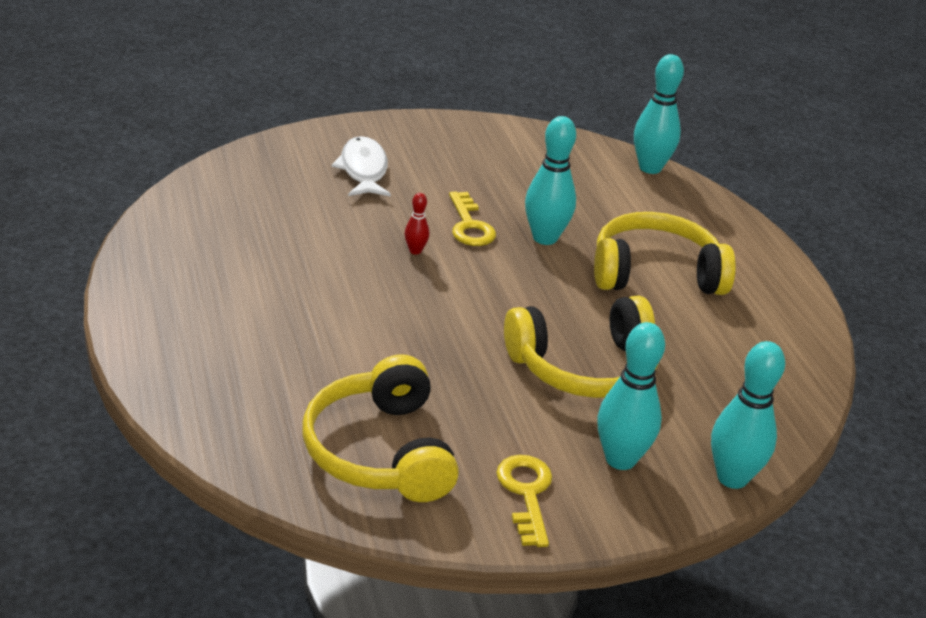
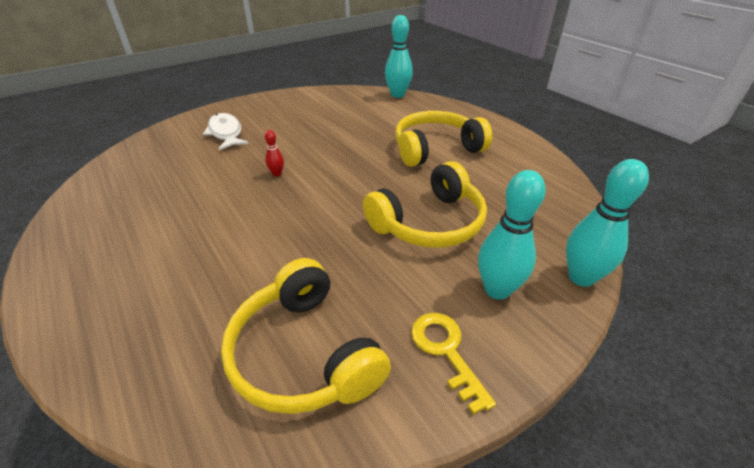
camera: 15 degrees left, 5 degrees up
yellow key [449,191,496,246] -> none
turquoise bowling pin [525,116,576,245] -> none

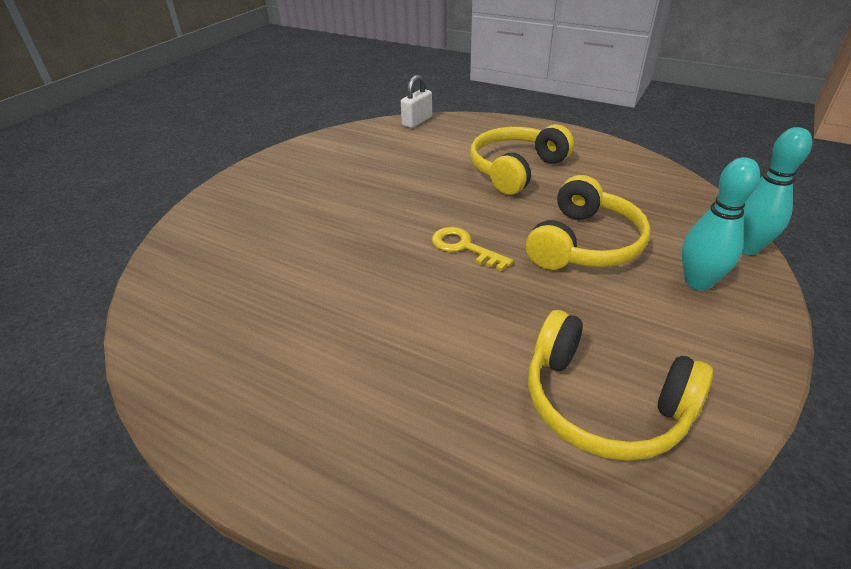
camera: 25 degrees left, 0 degrees up
white fish [203,113,249,150] -> none
red bowling pin [265,130,284,177] -> none
turquoise bowling pin [385,15,413,98] -> white padlock [401,75,432,128]
yellow key [411,313,496,415] -> yellow key moved to [432,227,513,271]

